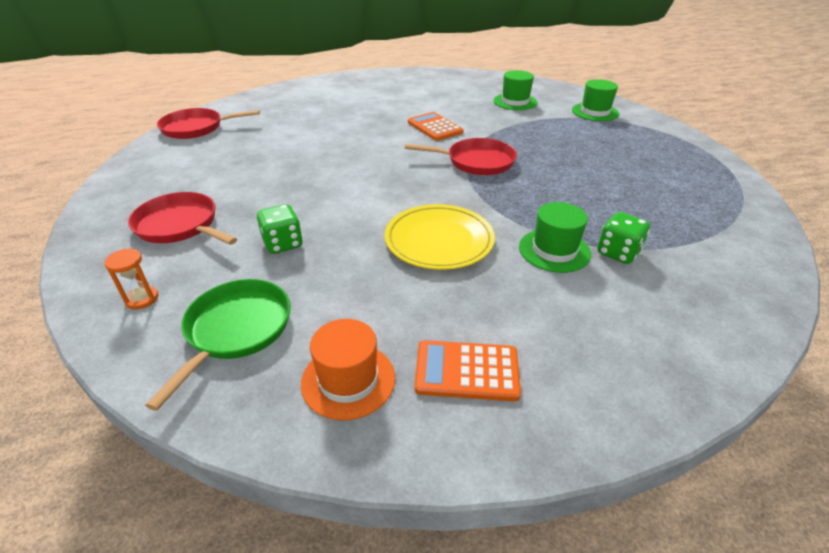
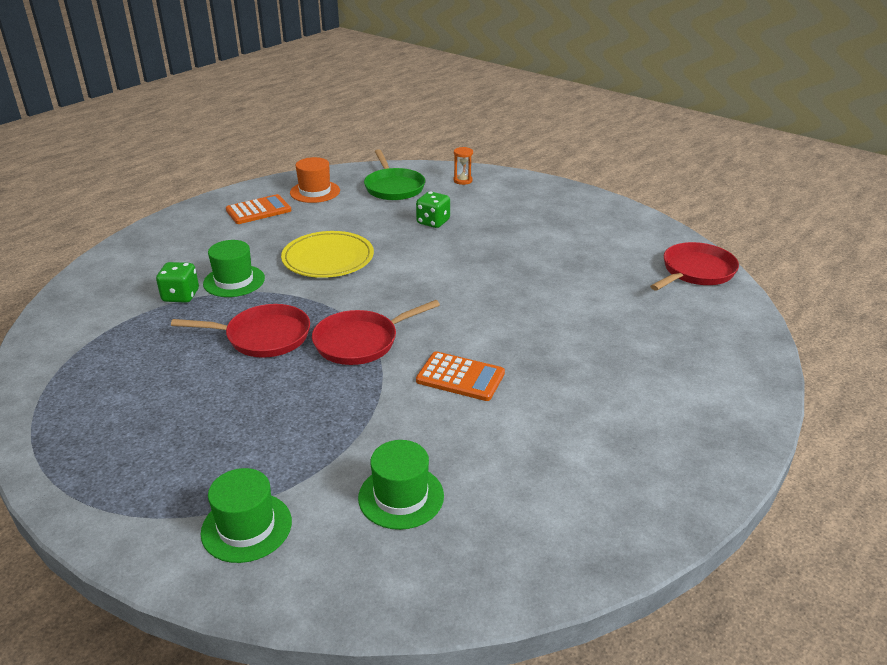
camera: 145 degrees right, 5 degrees down
red pan [128,192,237,245] -> red pan moved to [171,304,310,358]

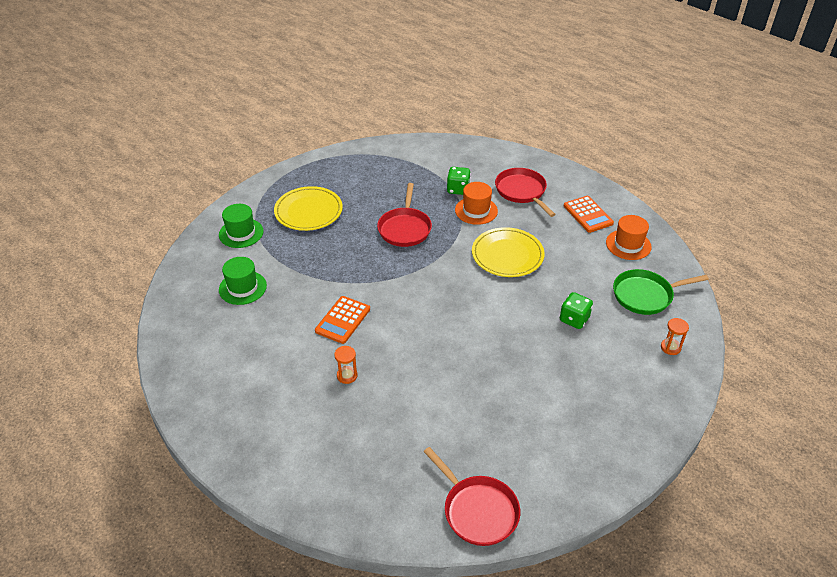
camera: 95 degrees right, 10 degrees up
green hat [203,240,265,297] -> orange hat [455,182,498,225]
red pan [312,300,440,365] -> red pan moved to [495,168,556,217]
none -> yellow plate [274,186,343,231]
none -> orange hourglass [334,346,358,384]

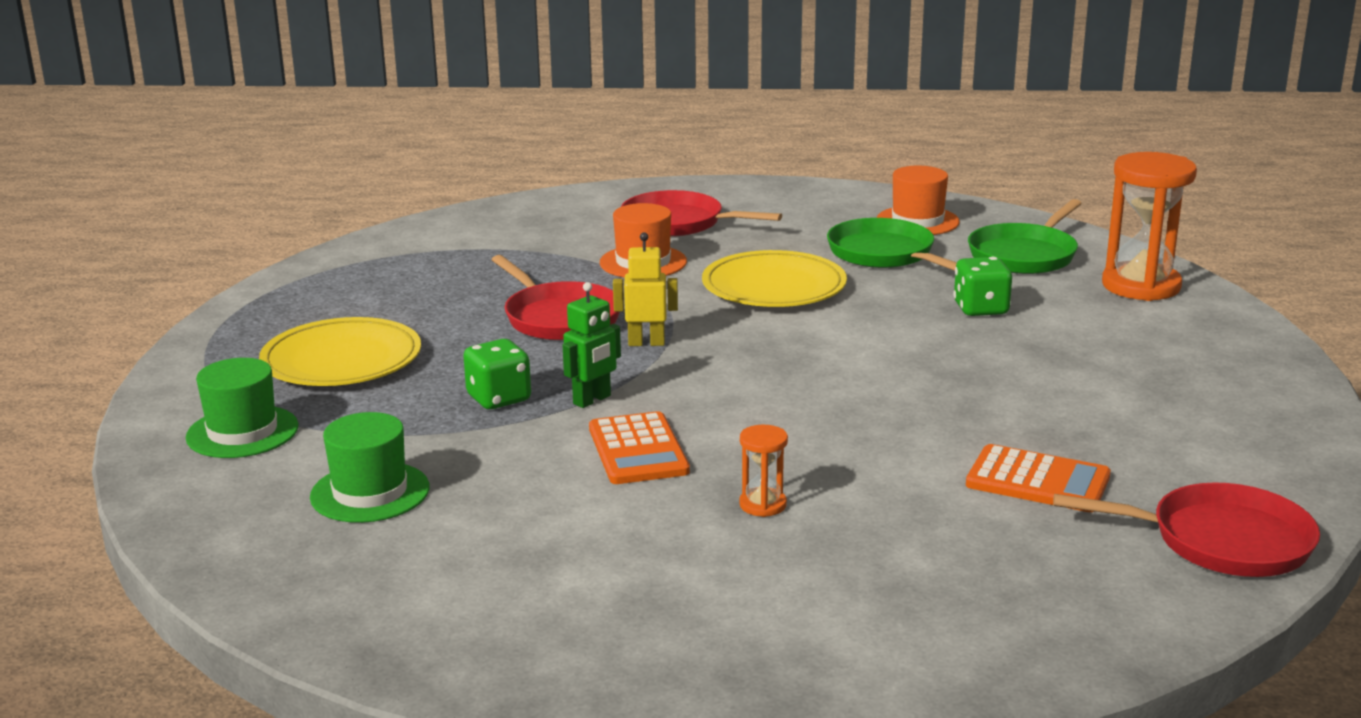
camera: 40 degrees left, 20 degrees down
green dice [447,167,471,195] -> green dice moved to [463,339,531,409]
orange calculator [564,196,614,233] -> orange calculator moved to [966,444,1111,512]
orange hourglass [661,318,689,355] -> orange hourglass [1102,152,1197,301], size x2.14
none -> green robot [563,282,621,408]
none -> yellow robot [613,232,678,346]
none -> green pan [827,218,957,271]

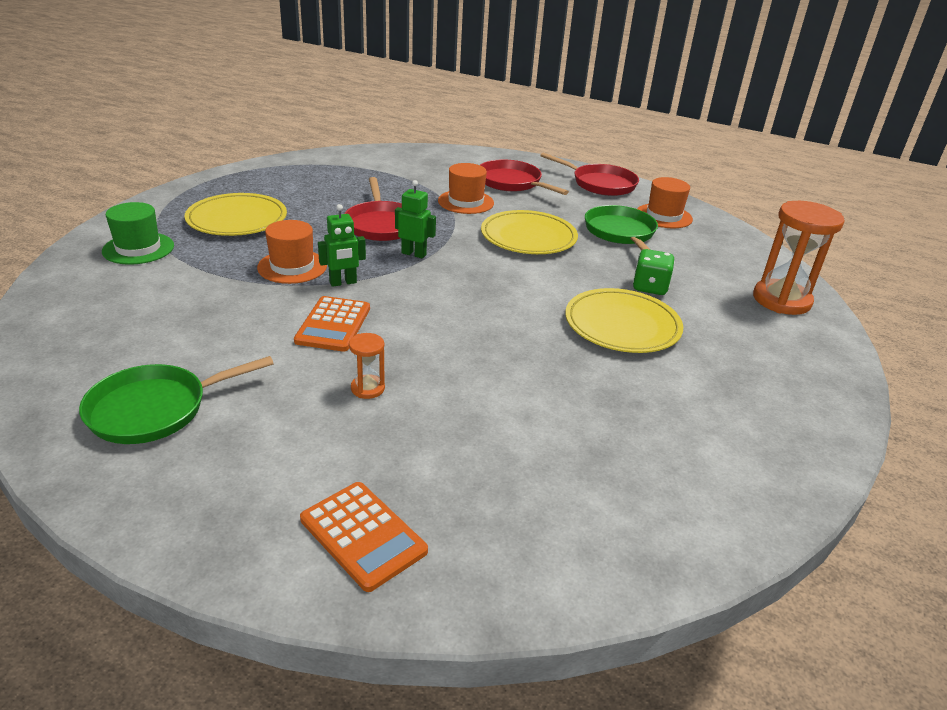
camera: 20 degrees right, 10 degrees up
green hat [310,412,429,523] -> none
green dice [463,339,531,409] -> orange hat [257,220,327,284]
yellow robot [613,232,678,346] -> green robot [395,180,436,259]
orange calculator [966,444,1111,512] -> orange calculator moved to [300,482,428,592]
green pan [968,199,1082,274] -> green pan moved to [79,356,274,444]
red pan [1053,482,1320,577] -> red pan moved to [540,153,639,196]
none -> yellow plate [565,288,683,353]

